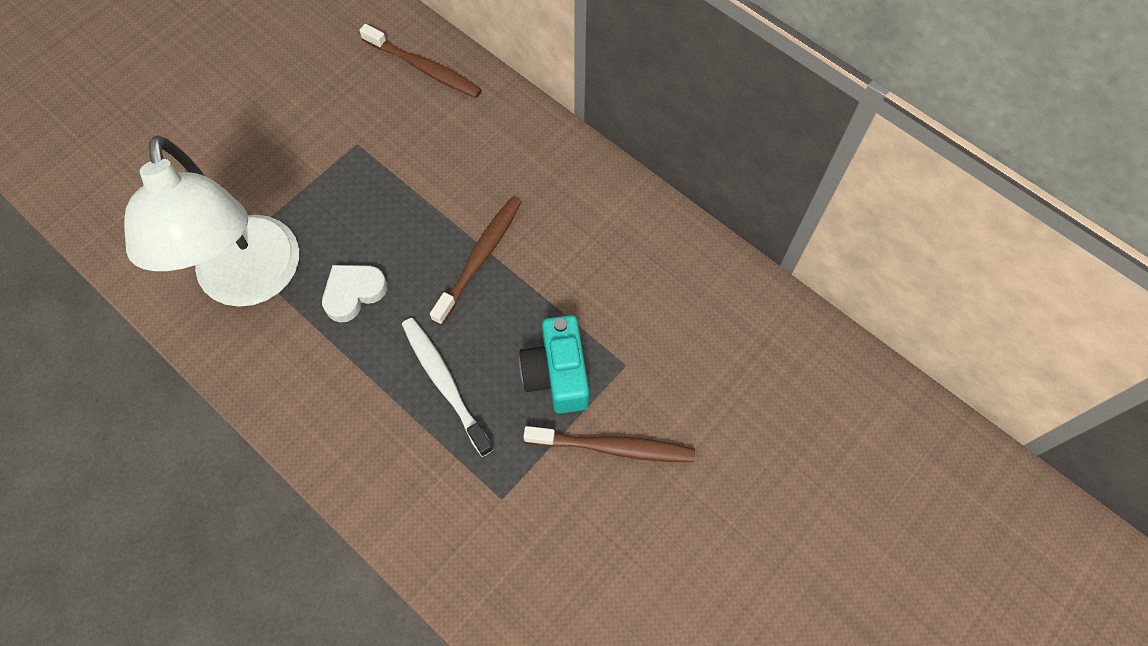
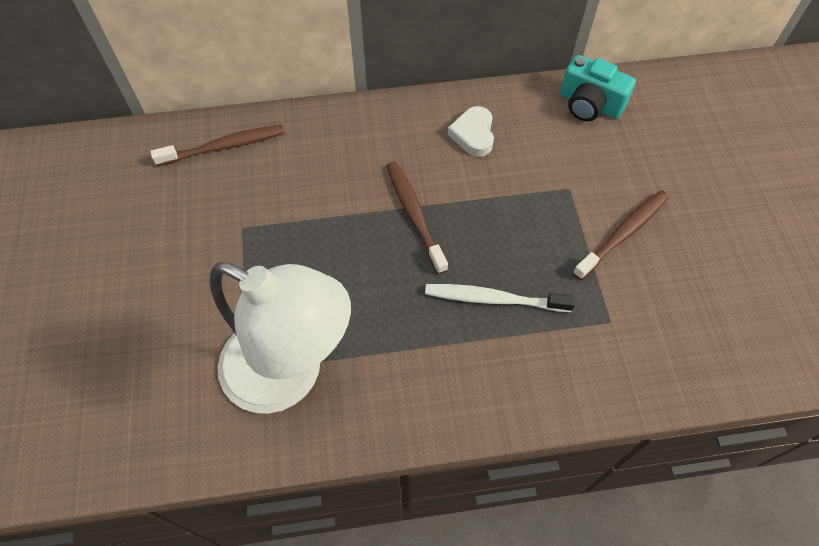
camera: 50 degrees left, 5 degrees down
white heart [322,265,388,322] -> white heart moved to [448,106,494,157]
turquoise camera [519,315,589,414] -> turquoise camera moved to [560,55,636,121]

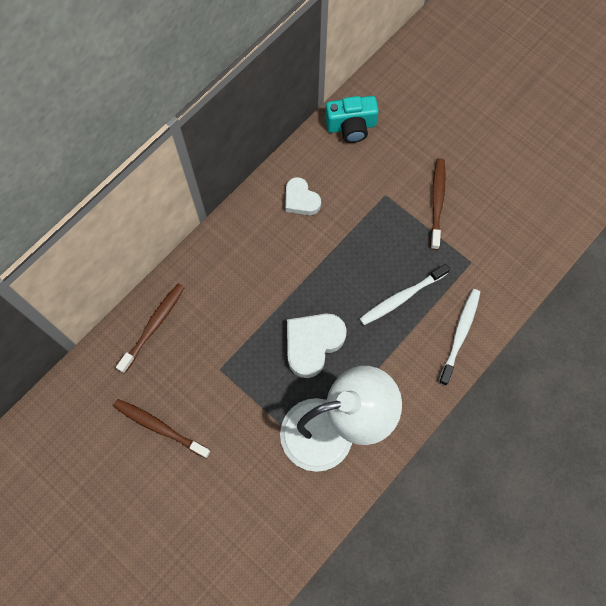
camera: 40 degrees left, 10 degrees up
brown toothbrush [387,162,448,274] -> brown toothbrush moved to [113,399,211,458]
none -> white heart [287,313,347,378]
none -> white toothbrush [439,289,480,386]

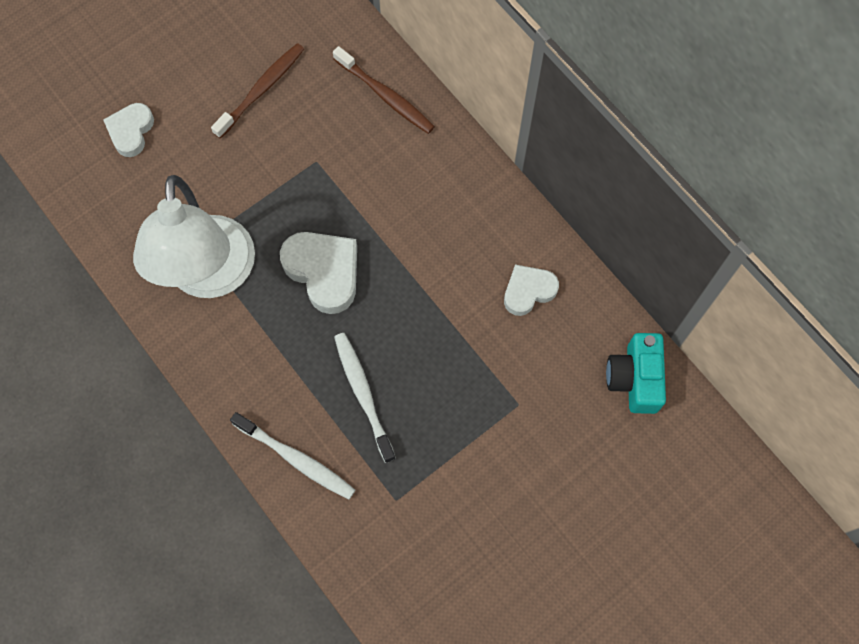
camera: 100 degrees right, 0 degrees up
brown toothbrush [430,158,445,250] -> none
none -> white heart [103,103,154,157]

